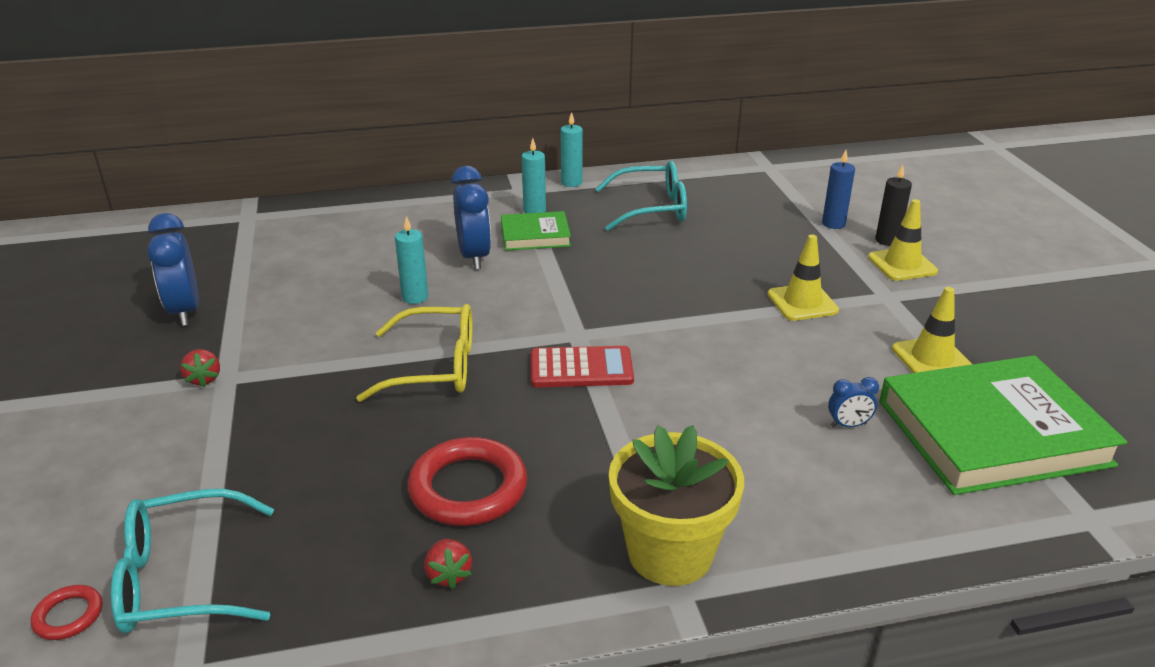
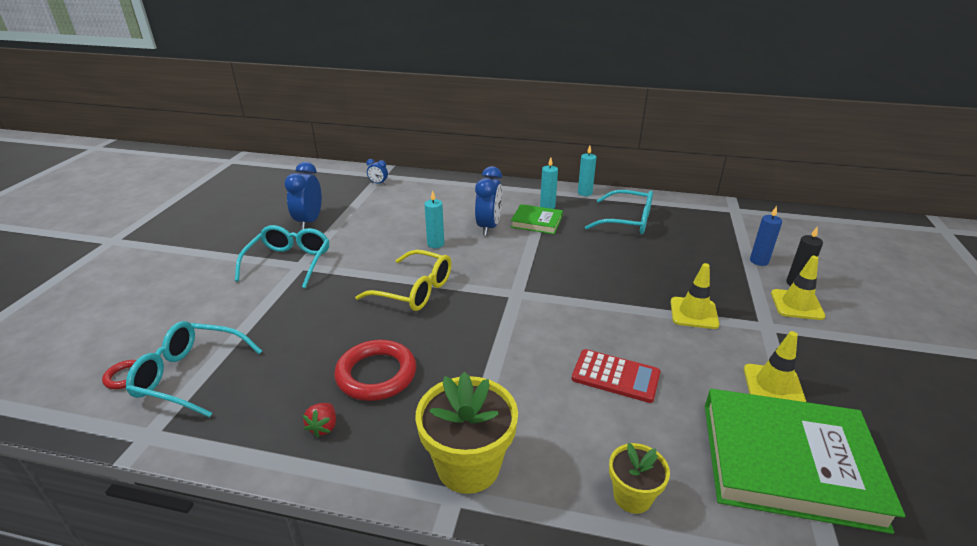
camera: 25 degrees right, 0 degrees up
red strawberry [180,349,220,387] -> turquoise glasses [235,225,330,288]
red calculator [531,346,634,387] -> red calculator moved to [572,349,661,403]
blue clock [828,377,879,427] -> blue clock moved to [366,159,388,184]
none -> yellow flower pot [609,443,670,514]

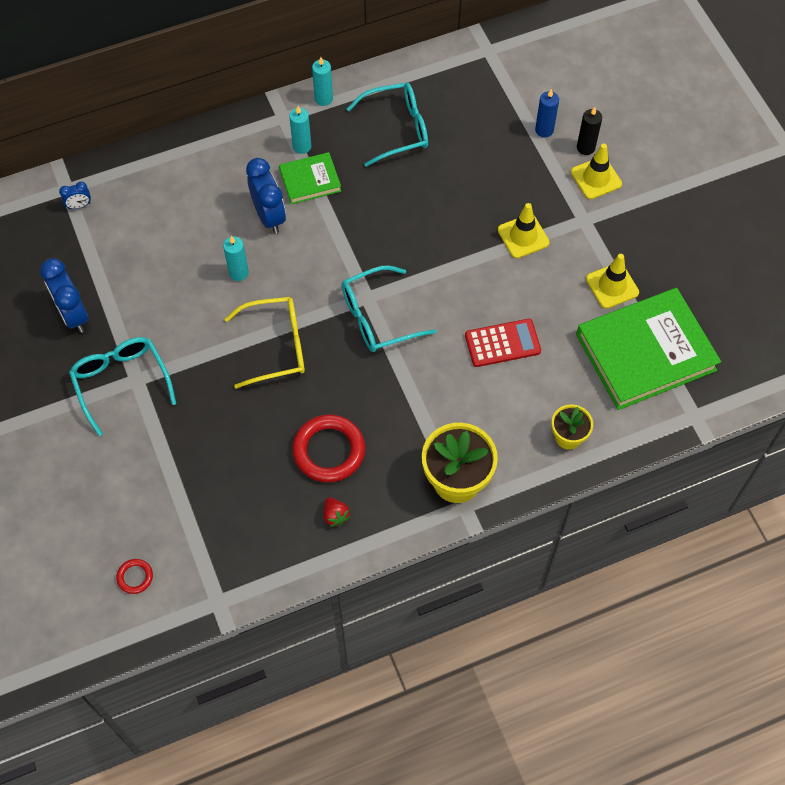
camera: 35 degrees left, 30 degrees up
turquoise glasses [126,321,262,417] -> turquoise glasses moved to [342,265,436,352]

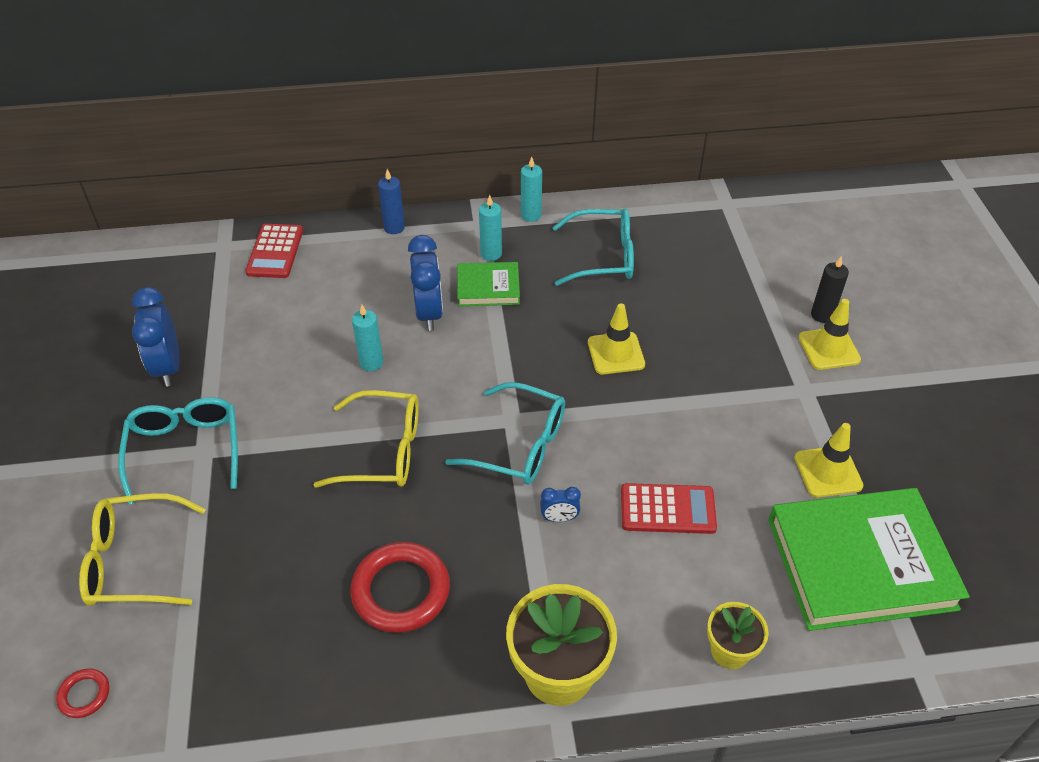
camera: 15 degrees right, 15 degrees down
blue clock [59,182,91,209] -> blue clock moved to [540,487,581,522]
red strawberry [324,497,350,527] -> none
turquoise glasses [342,265,436,352] -> turquoise glasses turned 150 degrees counterclockwise [445,382,565,484]
yellow traffic cone [498,203,549,258] -> yellow traffic cone moved to [588,303,645,374]
blue candle [535,89,559,138] -> blue candle moved to [378,169,405,234]
none -> yellow glasses [79,493,206,606]
none -> red calculator [245,224,303,278]

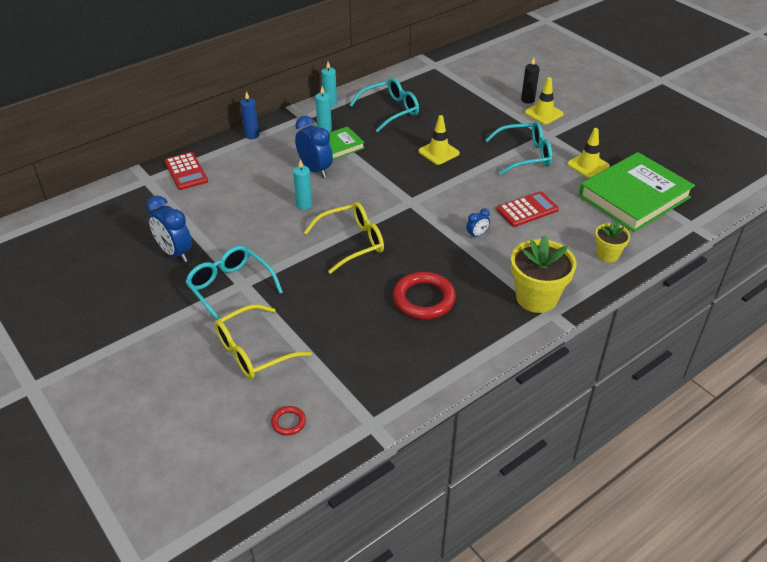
camera: 30 degrees left, 5 degrees down
turquoise glasses [445,382,565,484] -> turquoise glasses moved to [485,121,552,175]

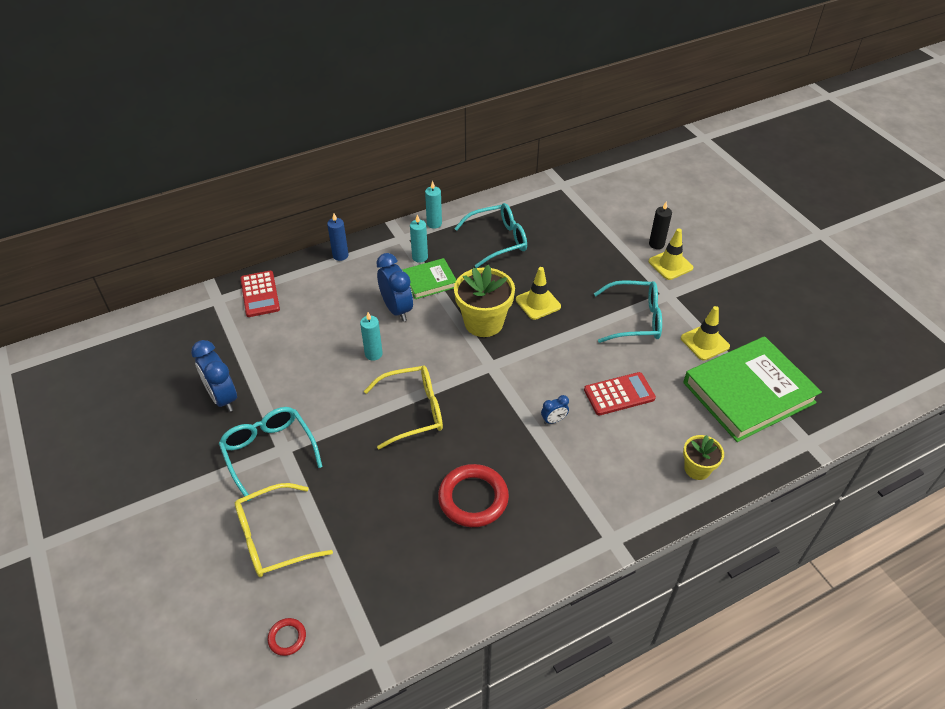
camera: 10 degrees right, 5 degrees up
yellow flower pot [511,235,576,313] -> yellow flower pot moved to [454,265,515,337]

